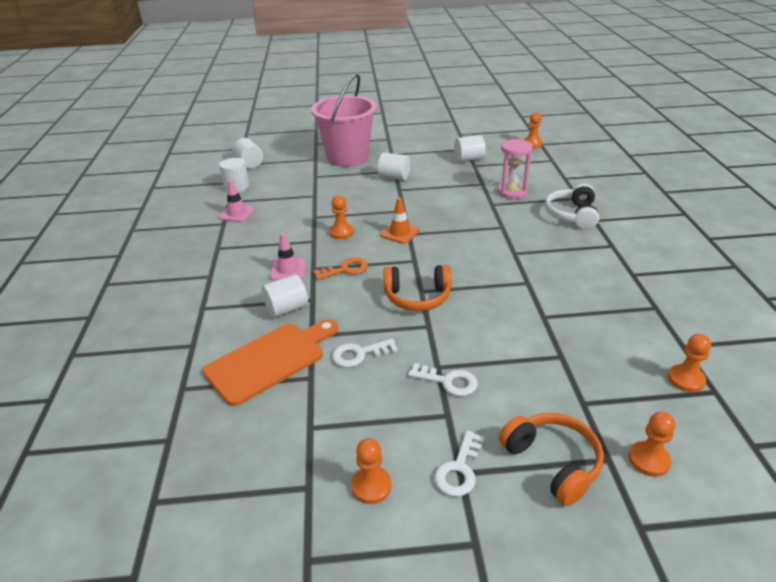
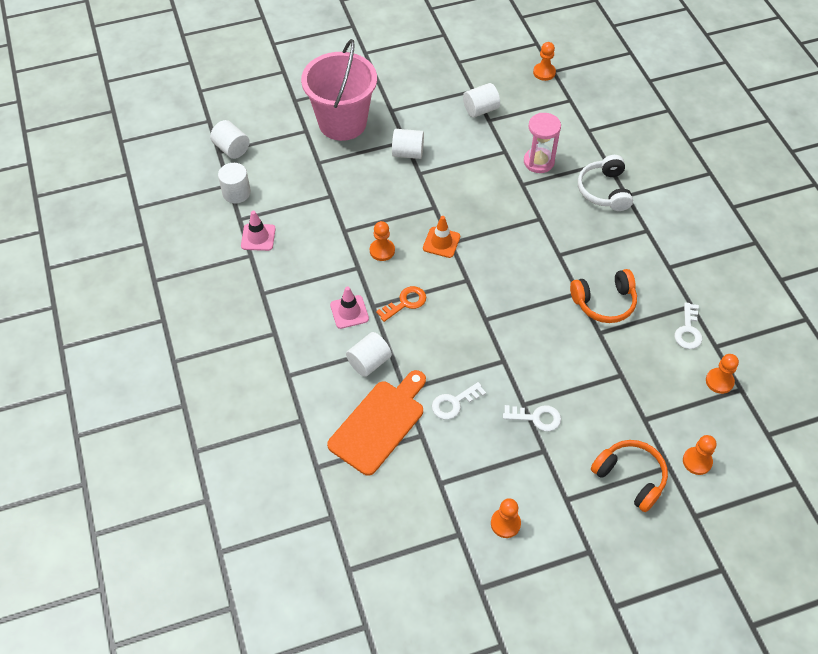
camera: 15 degrees left, 20 degrees up
orange headphones [383,265,451,311] -> orange headphones moved to [570,269,637,323]
white key [434,430,485,497] -> white key moved to [675,303,702,349]

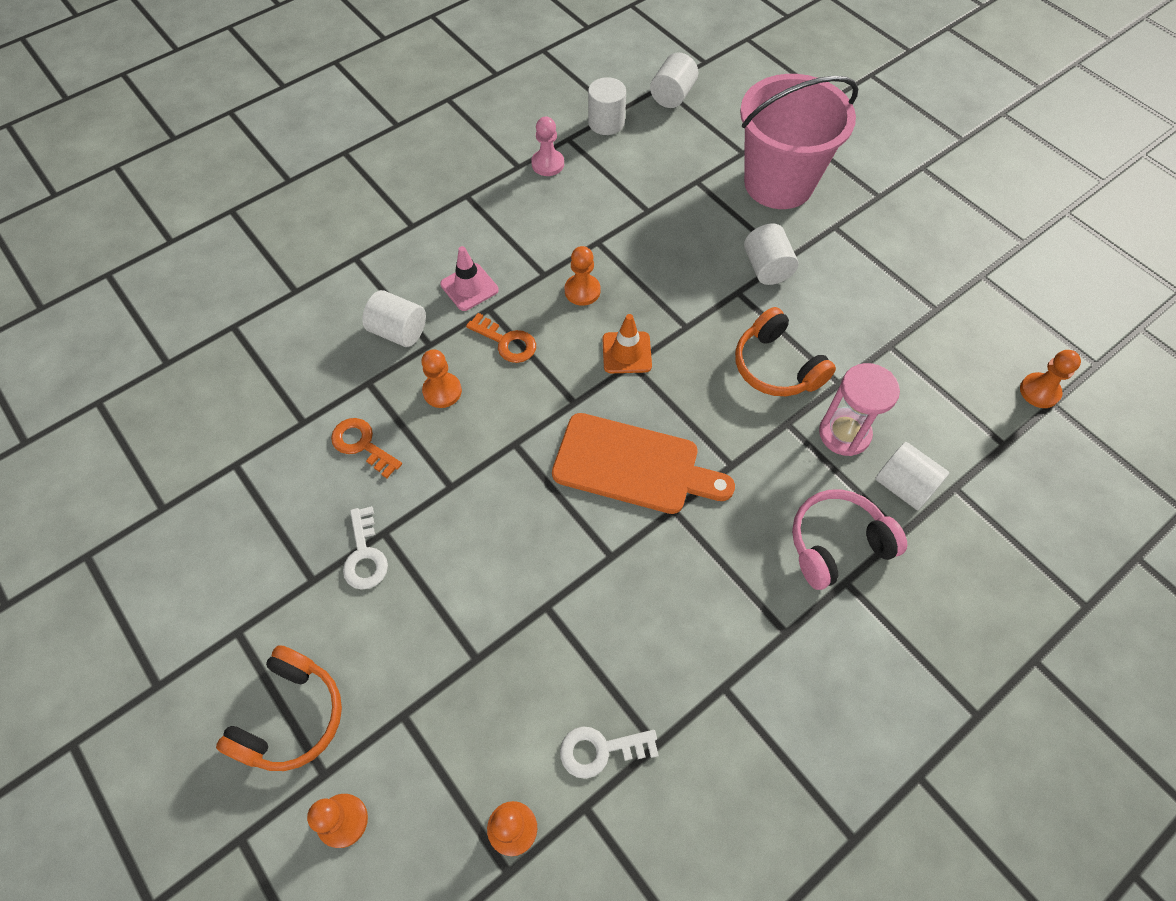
camera: 70 degrees right, 5 degrees up
pink traffic cone [241,211,276,251] -> pink pawn [531,117,564,176]
orange cutting board [327,370,426,476] -> orange cutting board moved to [552,413,735,514]
white key [432,382,486,420] -> orange key [331,418,402,478]
white cylinder [463,83,500,118] -> white cylinder moved to [875,442,949,510]
orange pawn [491,498,521,538] -> orange pawn moved to [421,349,462,408]
orange headphones [570,269,637,323] -> orange headphones moved to [735,307,836,396]
white headphones [578,155,633,211] -> pink headphones [792,489,907,590]

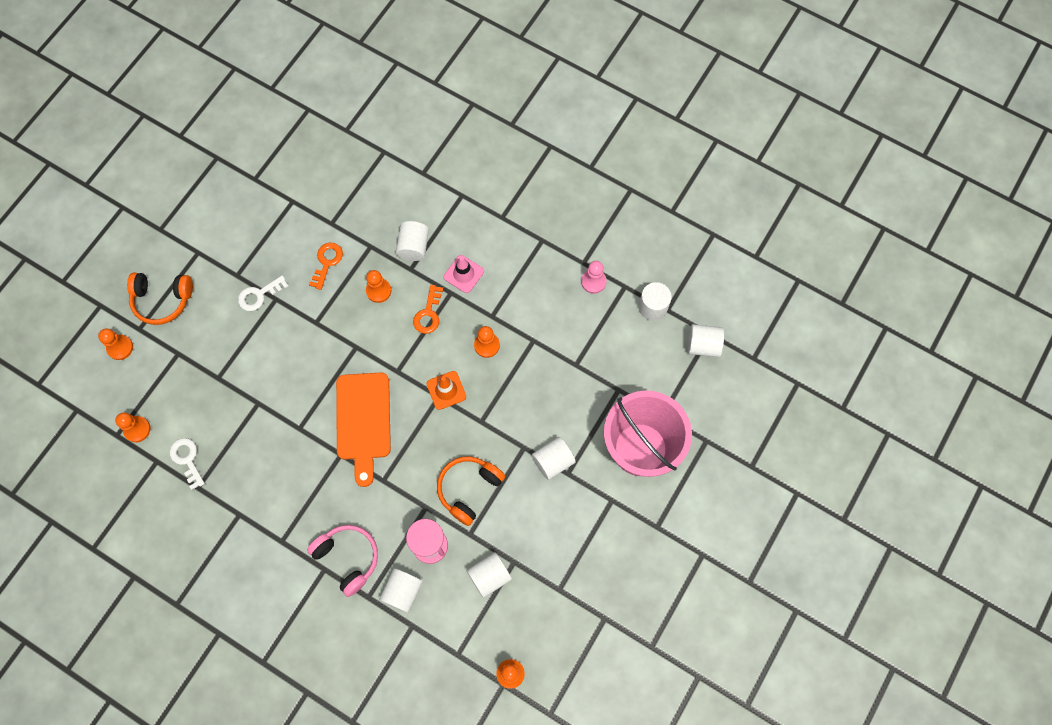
camera: 70 degrees right, 10 degrees up
none -> white cylinder [467,552,512,598]

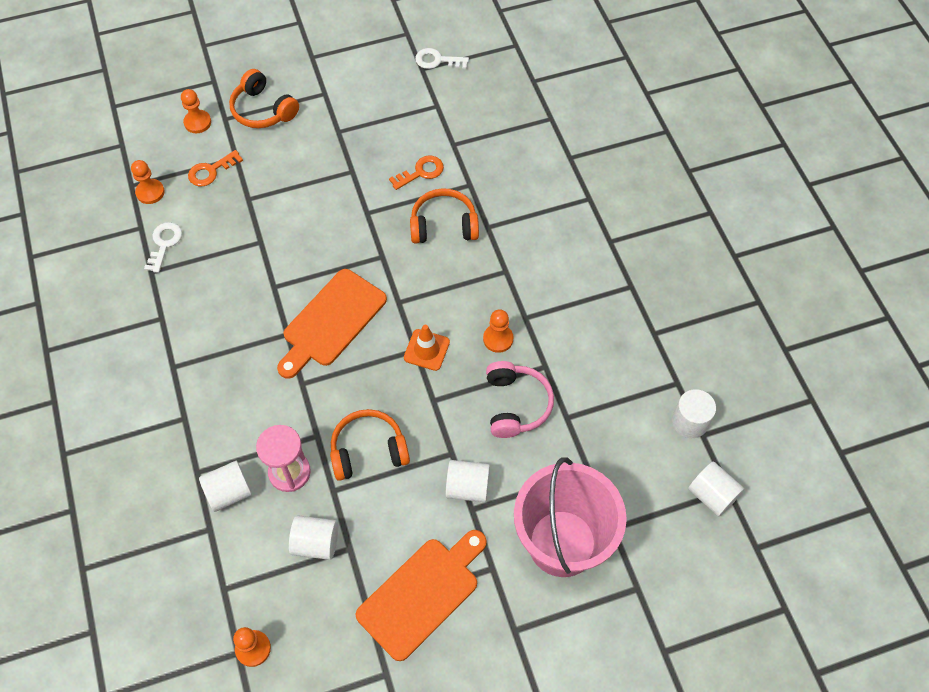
camera: 40 degrees right, 10 degrees down
white key [238,275,289,311] -> white key moved to [415,48,469,69]
pink headphones [307,525,378,597] -> pink headphones moved to [486,361,554,438]
orange pawn [366,270,391,303] -> orange headphones [410,188,479,244]
white cylinder [396,221,429,261] -> none
orange key [413,285,443,334] -> orange key moved to [188,150,243,186]
pink traffic cone [444,255,484,293] -> none
pink pawn [581,261,607,294] -> none
none -> orange cutting board [356,530,487,661]

